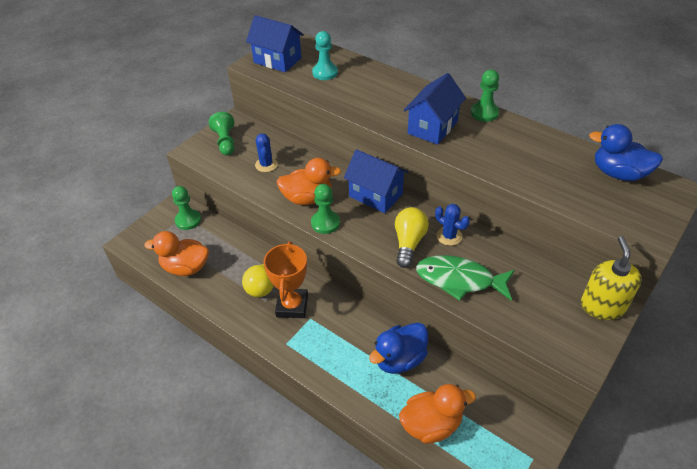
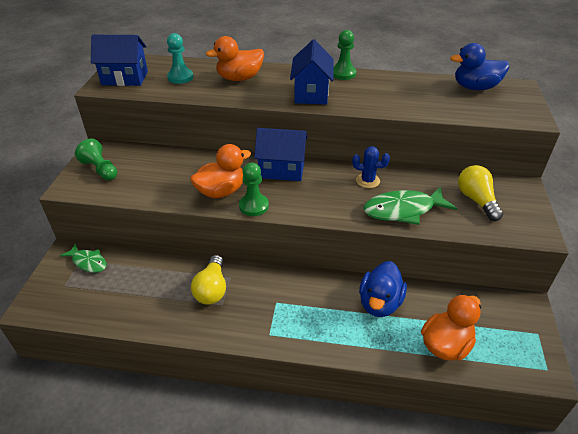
camera: 30 degrees left, 5 degrees down
orange duck [144,231,209,276] -> orange duck moved to [206,36,264,81]
green pawn [172,186,201,230] -> green fish [60,243,107,273]
blue cactus [255,133,278,172] -> none
orange trophy [264,241,308,318] -> none
yellow light bulb [395,207,429,268] -> yellow light bulb moved to [458,165,503,221]
yellow soap dispenser [581,236,642,320] -> none

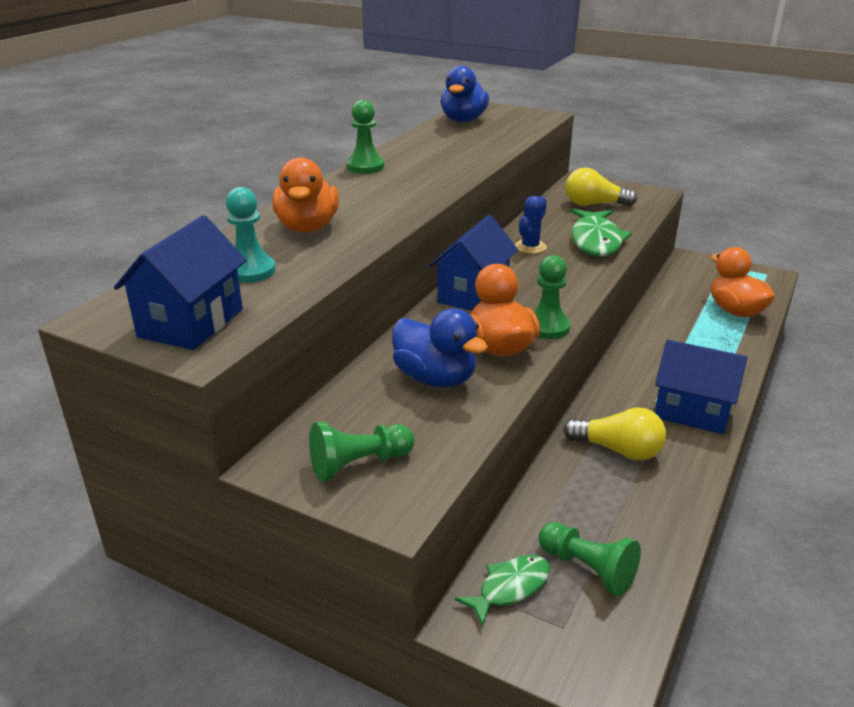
camera: 70 degrees left, 10 degrees down
blue house [290,39,334,104] -> blue house moved to [655,340,748,434]
blue duck [359,261,407,317] -> blue duck moved to [392,308,488,387]
none -> green pawn [539,522,641,596]

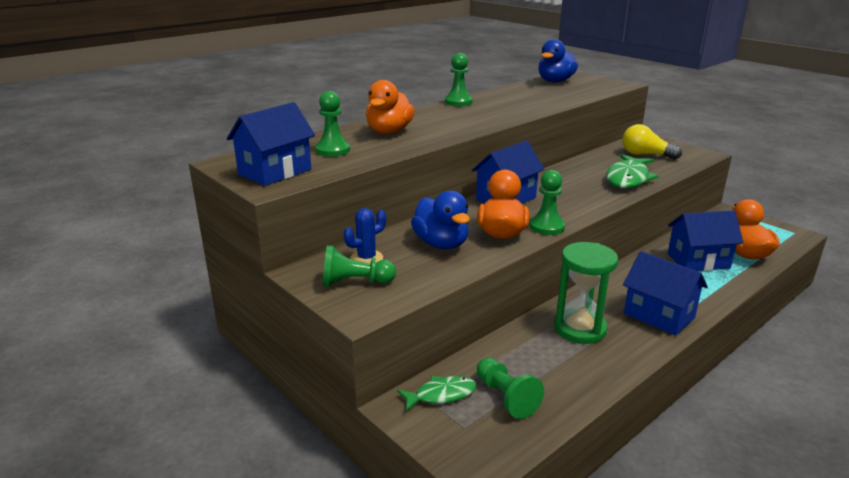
camera: 20 degrees right, 5 degrees down
turquoise pawn [226,187,276,283] -> green pawn [316,91,350,157]
blue cactus [515,196,547,254] -> blue cactus moved to [344,208,386,264]
yellow light bulb [563,407,666,461] -> green hourglass [554,242,618,344]
none -> blue house [668,210,743,271]

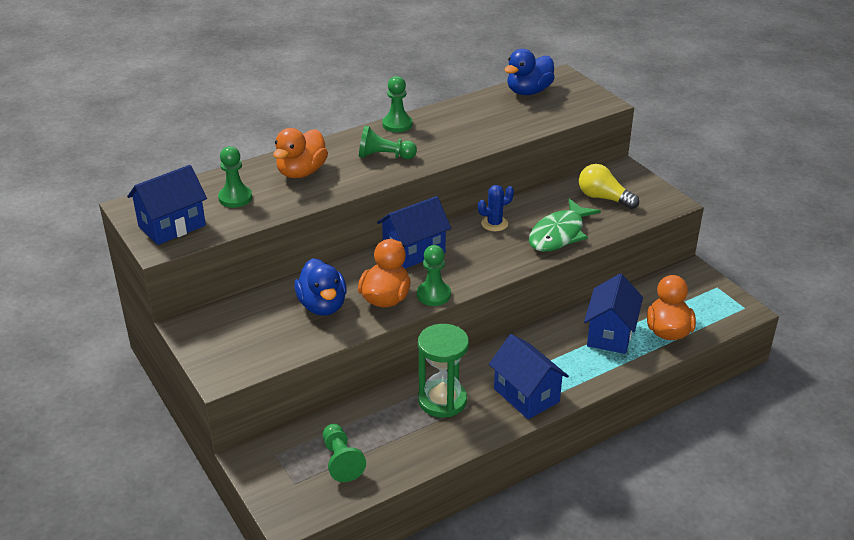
camera: 10 degrees right, 10 degrees up
green pawn [322,245,396,287] -> green pawn moved to [359,126,417,159]
blue cactus [344,208,386,264] -> blue cactus moved to [478,185,514,231]
green fish [397,376,477,411] -> none
blue house [668,210,743,271] -> blue house turned 75 degrees counterclockwise [584,274,643,354]

